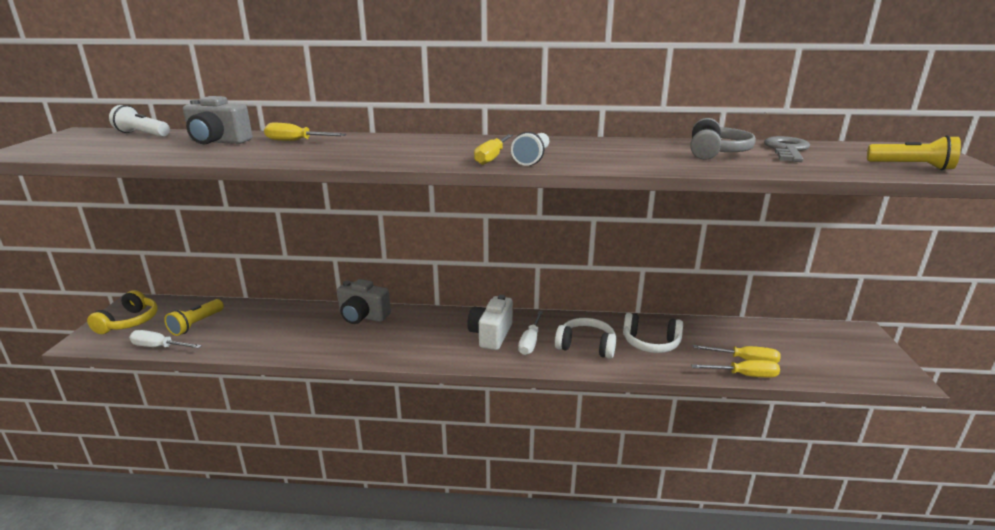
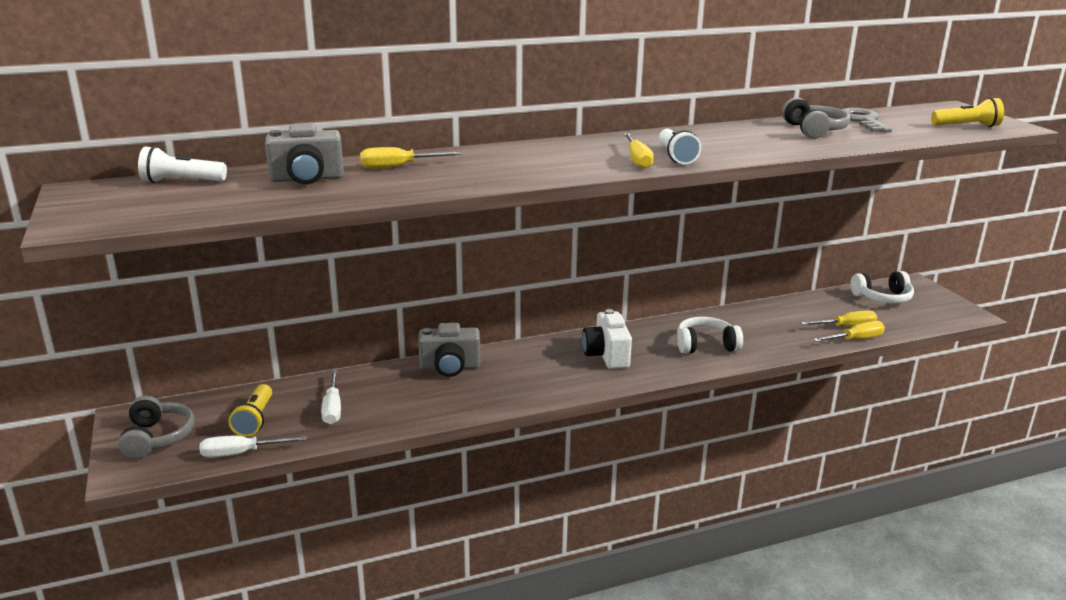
camera: 25 degrees left, 0 degrees up
yellow headphones [87,290,158,334] -> grey headphones [118,396,195,460]
white screwdriver [518,311,543,355] -> white screwdriver moved to [321,370,341,424]
white headphones [623,313,683,353] -> white headphones moved to [850,271,914,303]

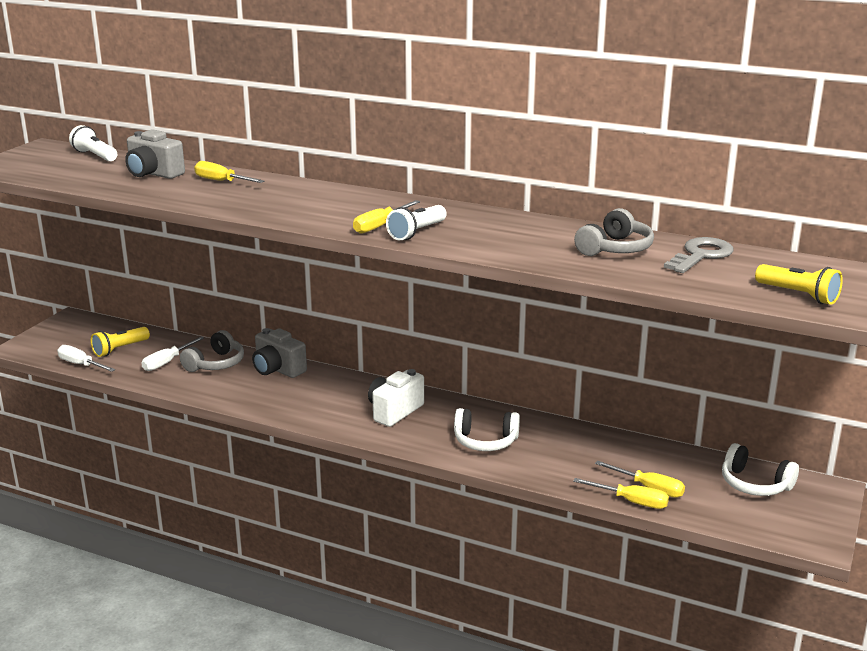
camera: 45 degrees right, 0 degrees up
grey headphones [118,396,195,460] -> grey headphones moved to [180,330,244,372]
white headphones [677,317,743,354] -> white headphones turned 150 degrees clockwise [454,408,520,451]

